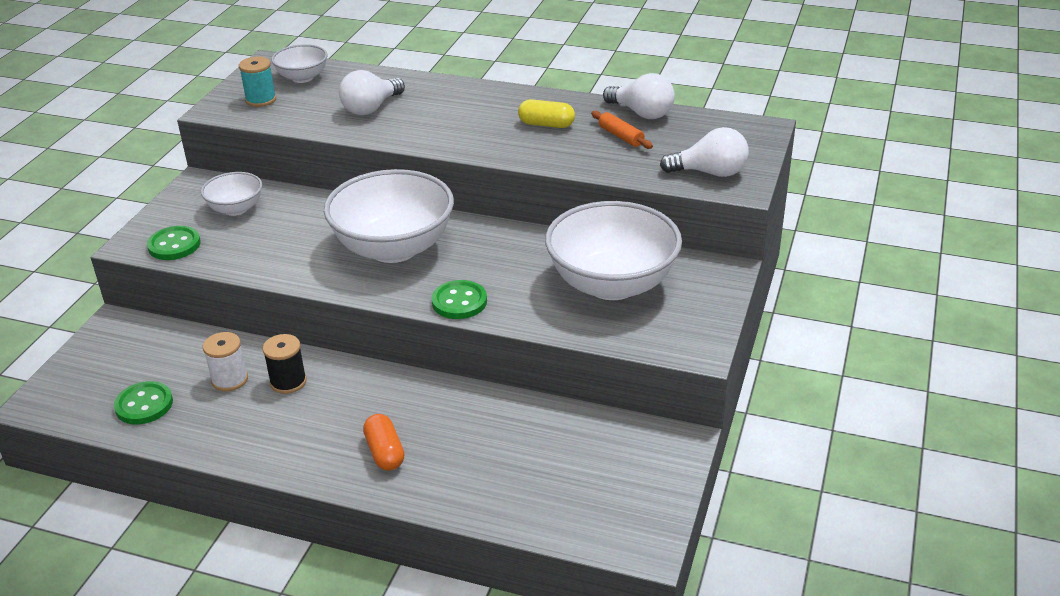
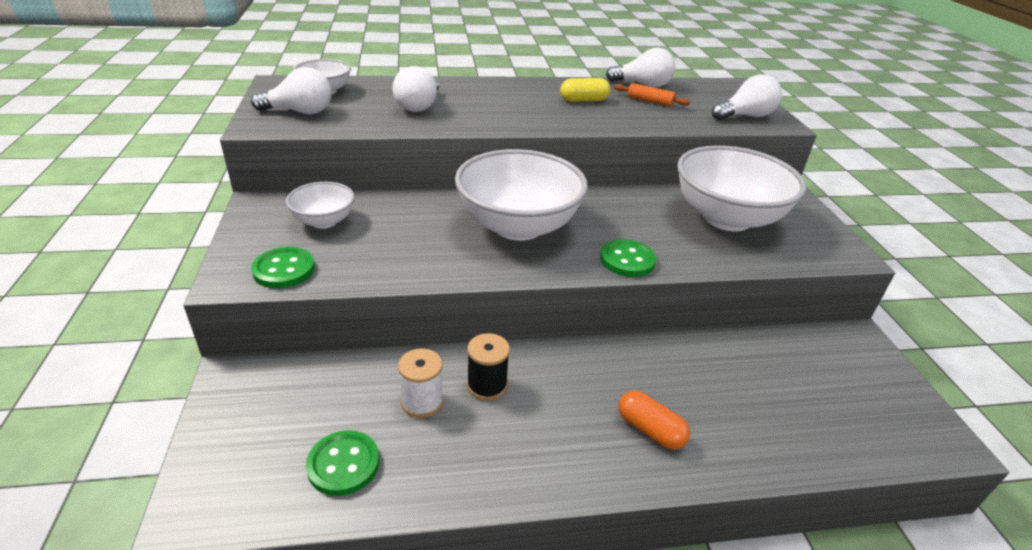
camera: 30 degrees left, 0 degrees up
turquoise spool [239,57,276,107] -> white light bulb [251,67,331,114]

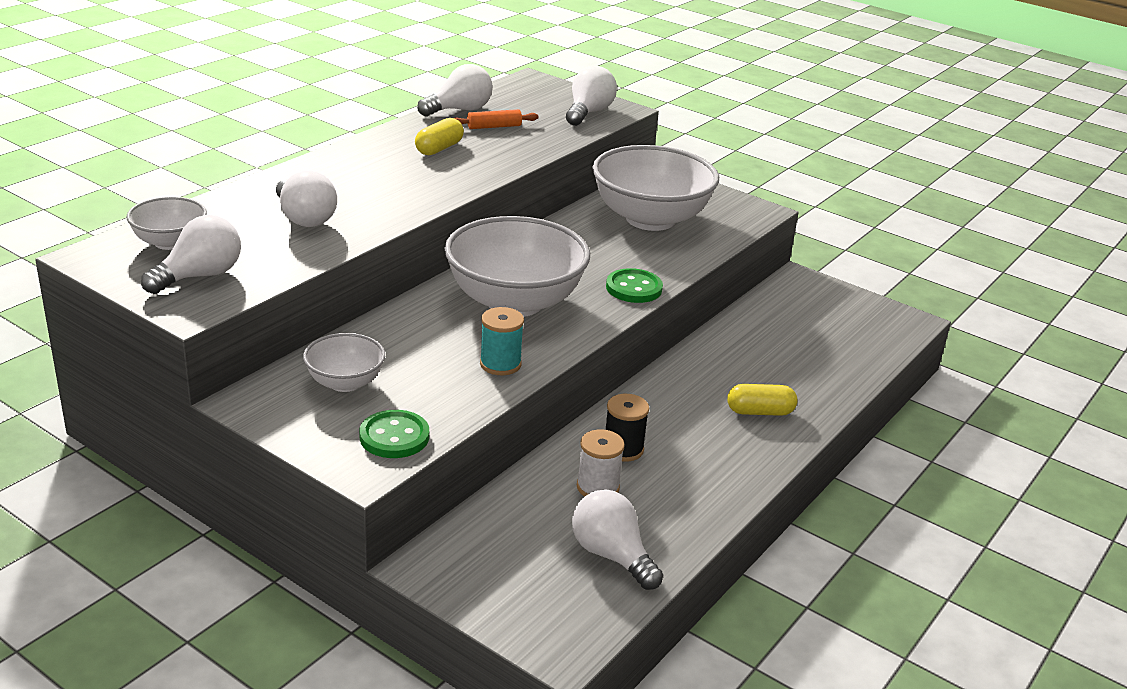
camera: 45 degrees left, 5 degrees down
green button [306,430,380,496] -> white light bulb [572,490,663,590]
orange capsule [619,390,690,450] -> yellow capsule [727,384,798,416]
none -> turquoise spool [480,307,524,375]

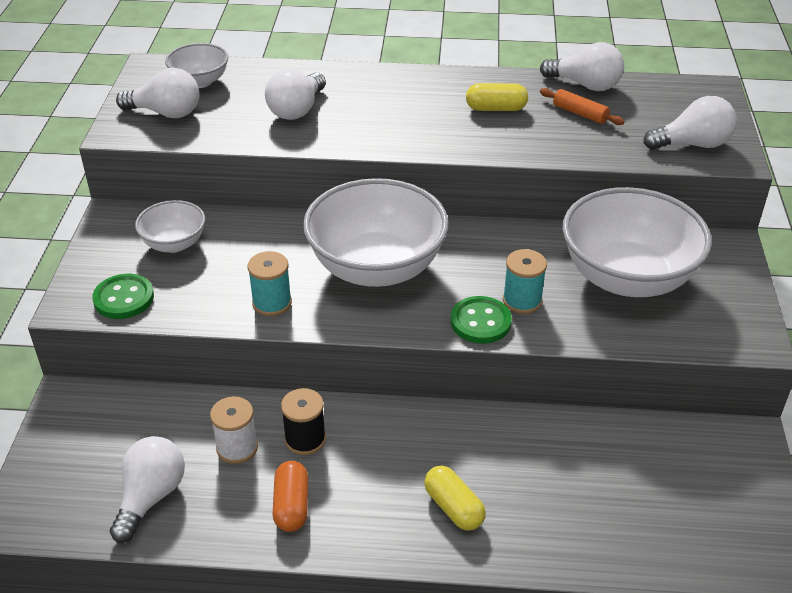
camera: 60 degrees right, 10 degrees up
none -> orange capsule [273,461,308,532]
none -> turquoise spool [503,249,547,314]

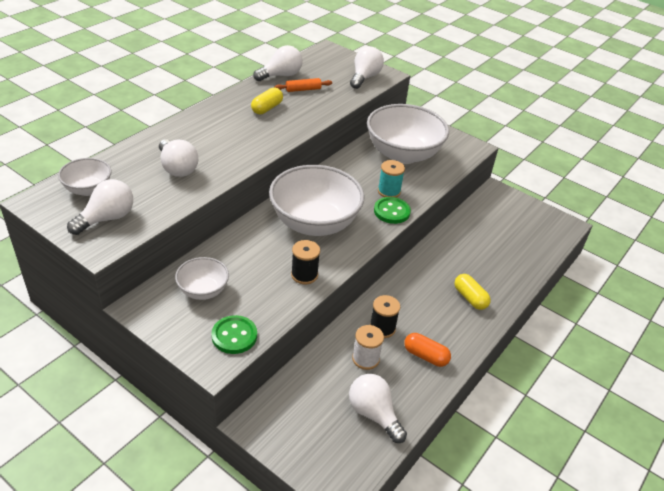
camera: 60 degrees left, 0 degrees up
turquoise spool [248,251,292,316] -> black spool [291,240,320,284]
yellow capsule [424,466,486,530] -> yellow capsule turned 60 degrees clockwise [454,274,491,310]

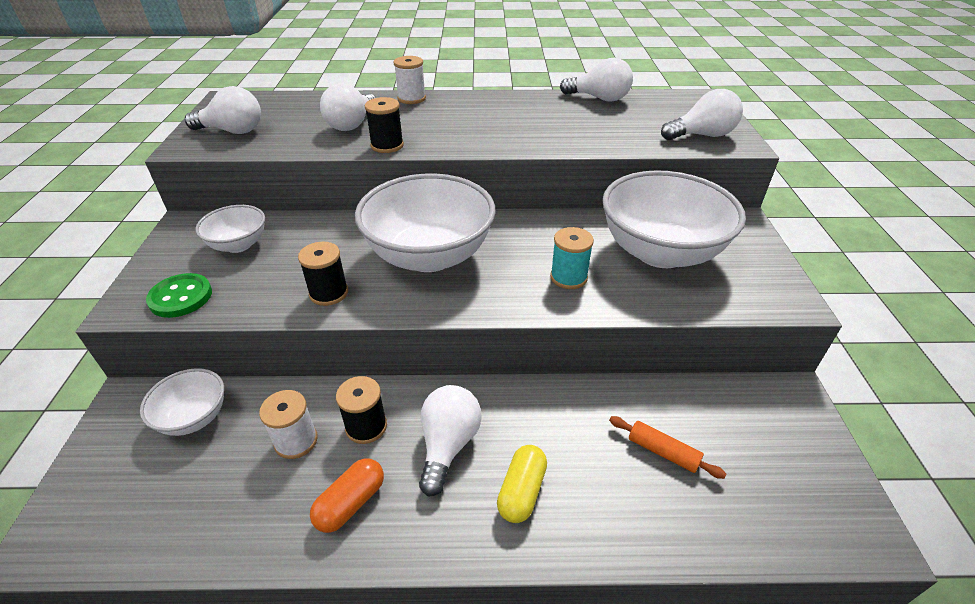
camera: 55 degrees right, 0 degrees up
white bowl [58,158,111,196] -> white bowl moved to [140,368,224,436]
yellow capsule [251,88,283,114] -> none
orange rolling pin [274,78,332,92] -> orange rolling pin moved to [609,416,726,479]
white light bulb [349,374,407,443] -> white light bulb moved to [419,385,482,497]
green button [374,197,411,224] -> none
orange capsule [404,333,451,367] -> orange capsule turned 45 degrees clockwise [310,458,384,533]
none -> black spool [365,97,404,153]
none -> white spool [394,56,426,104]

